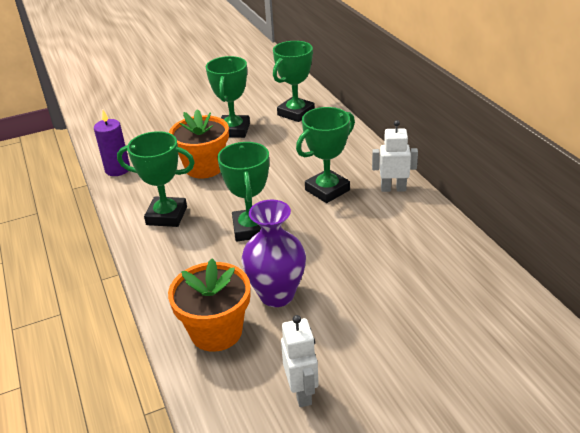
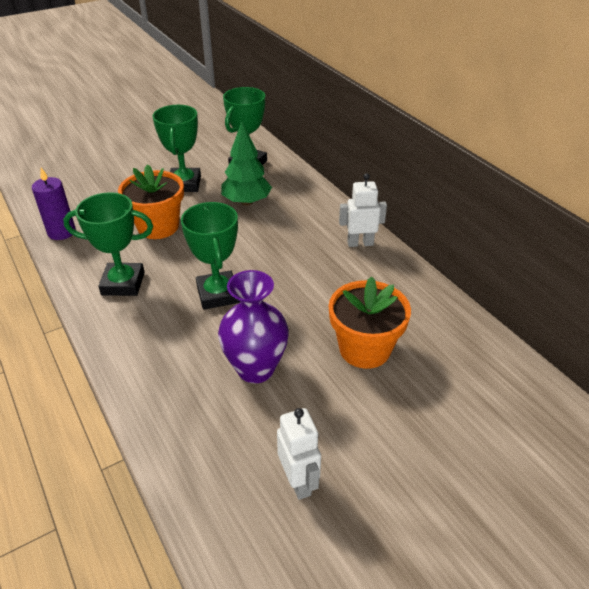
camera: 10 degrees left, 5 degrees up
orange flower pot [168,258,250,352] -> orange flower pot moved to [329,276,411,369]
green trophy [296,107,355,203] -> none
none -> green tree [221,122,272,206]

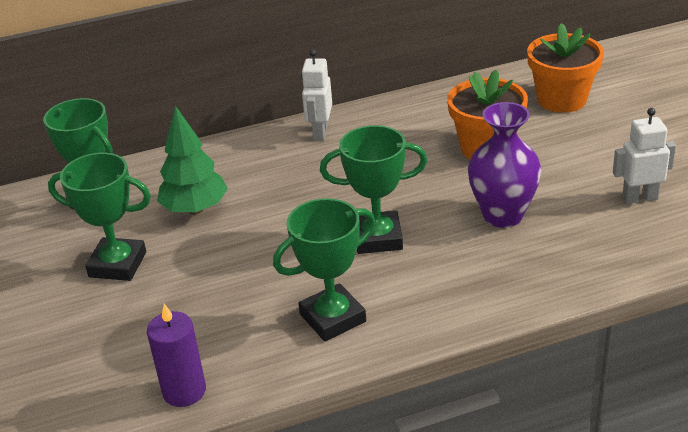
camera: 75 degrees left, 5 degrees down
green trophy [63,192,153,296] -> green trophy turned 45 degrees clockwise [273,198,375,341]
orange flower pot [118,164,184,239] -> orange flower pot moved to [527,23,604,113]

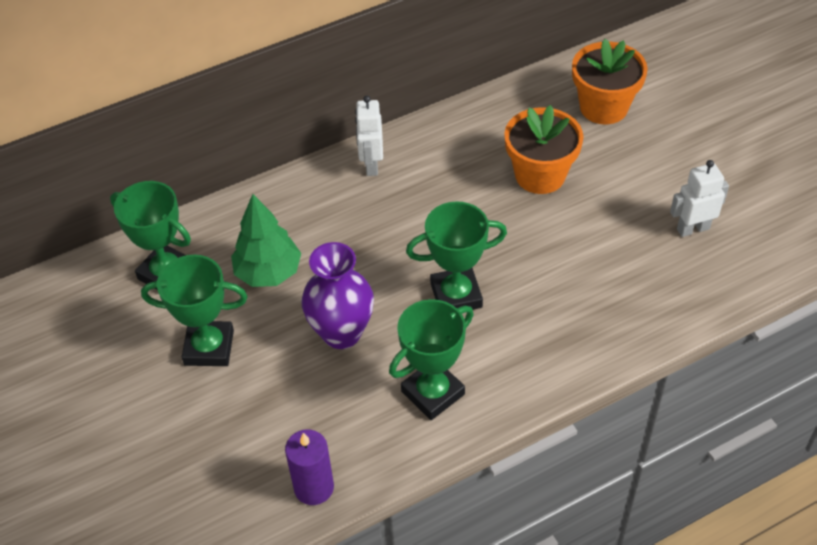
camera: 10 degrees left, 15 degrees up
purple vase [468,102,541,228] -> purple vase moved to [301,242,374,349]

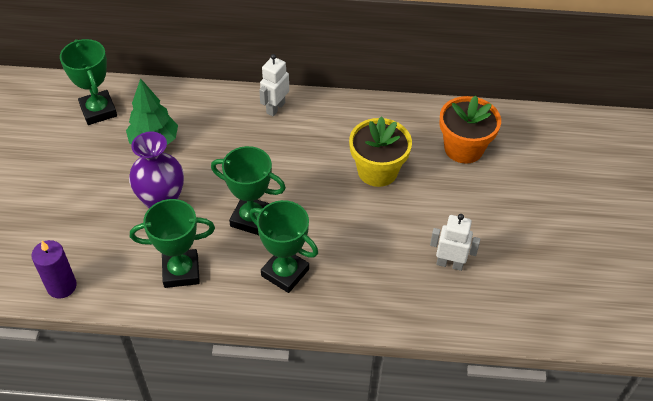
camera: 30 degrees right, 0 degrees up
green trophy [141,255,248,366] -> green trophy moved to [250,200,318,293]
orange flower pot [504,105,583,194] -> yellow flower pot [349,116,412,187]

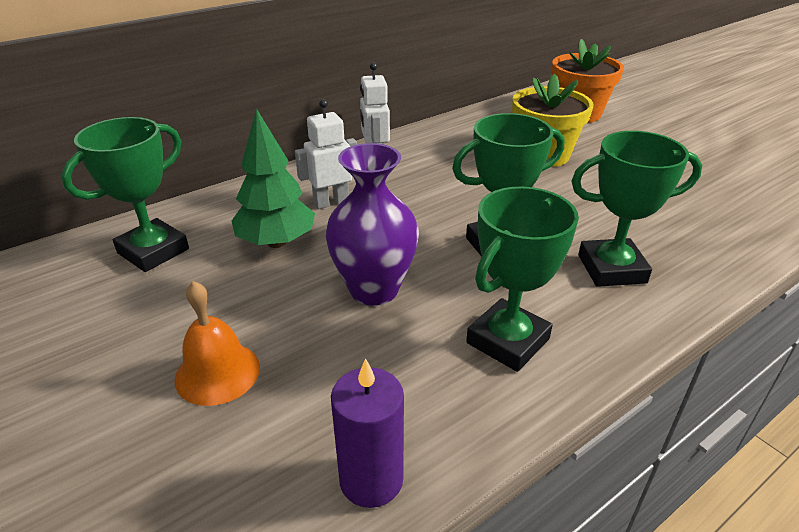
camera: 40 degrees left, 15 degrees down
green trophy [60,39,117,125] -> green trophy turned 75 degrees counterclockwise [61,117,189,272]
white robot [430,214,480,271] -> white robot moved to [295,99,357,209]
none -> orange bell [175,281,260,406]

